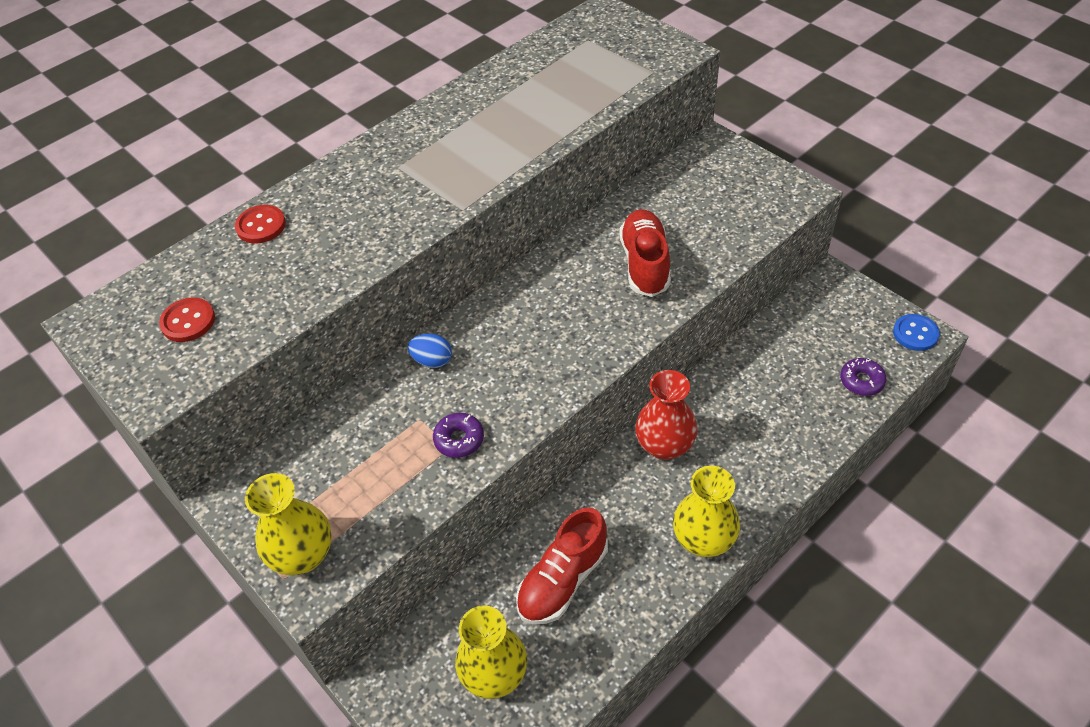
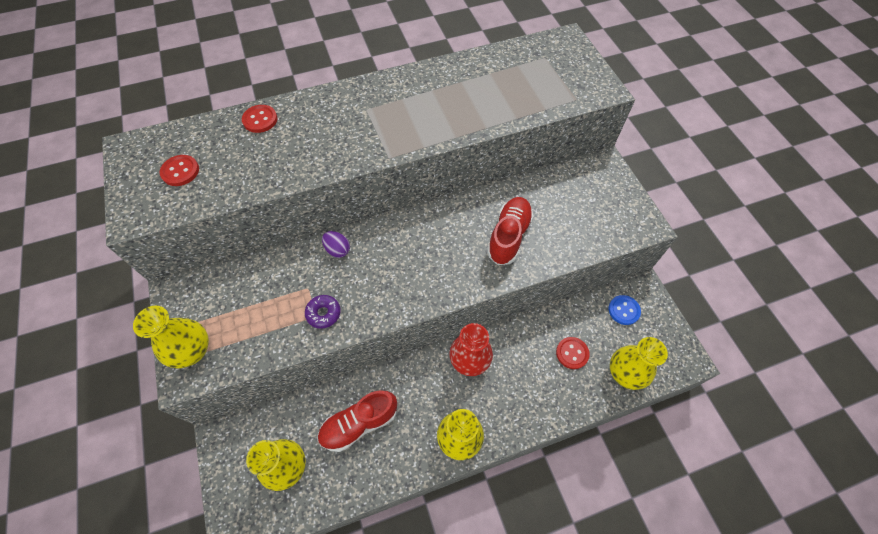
camera: 20 degrees right, 10 degrees up
blue egg [408,334,452,368] -> purple egg [322,231,350,258]
purple donut [840,358,886,396] -> yellow vase [610,337,668,390]
blue button [893,314,940,351] -> blue button moved to [609,295,641,325]
none -> red button [556,337,590,369]

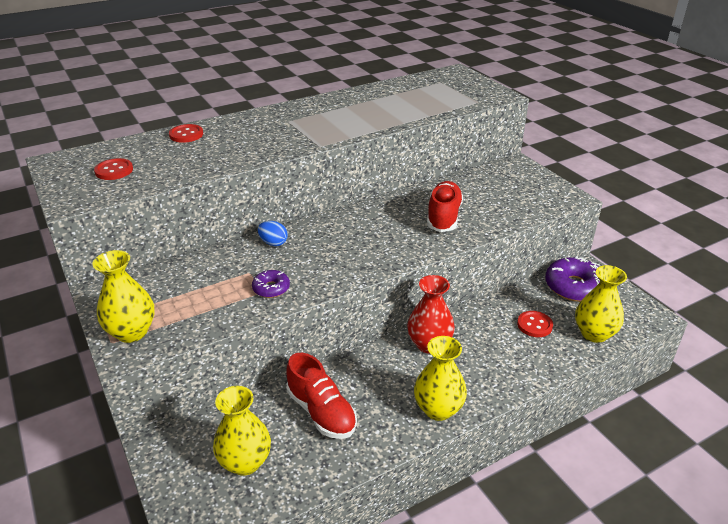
camera: 10 degrees left, 25 degrees down
red shoe [317,390,397,452] -> red shoe turned 90 degrees counterclockwise [286,353,357,439]
purple egg [322,231,350,258] -> blue egg [258,221,288,246]
blue button [609,295,641,325] -> purple donut [545,256,600,302]

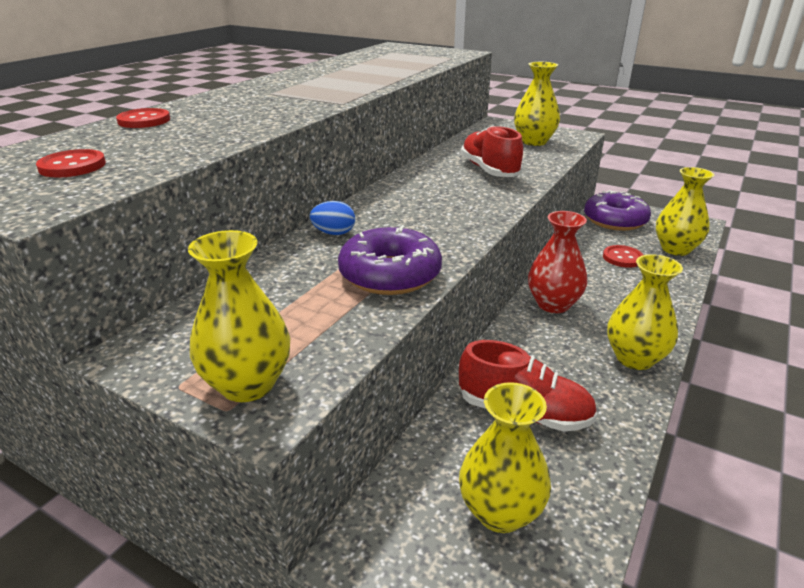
camera: 30 degrees left, 5 degrees down
purple donut [252,270,290,298] -> purple donut [338,225,442,295], size x1.89
none -> yellow vase [514,62,560,146]

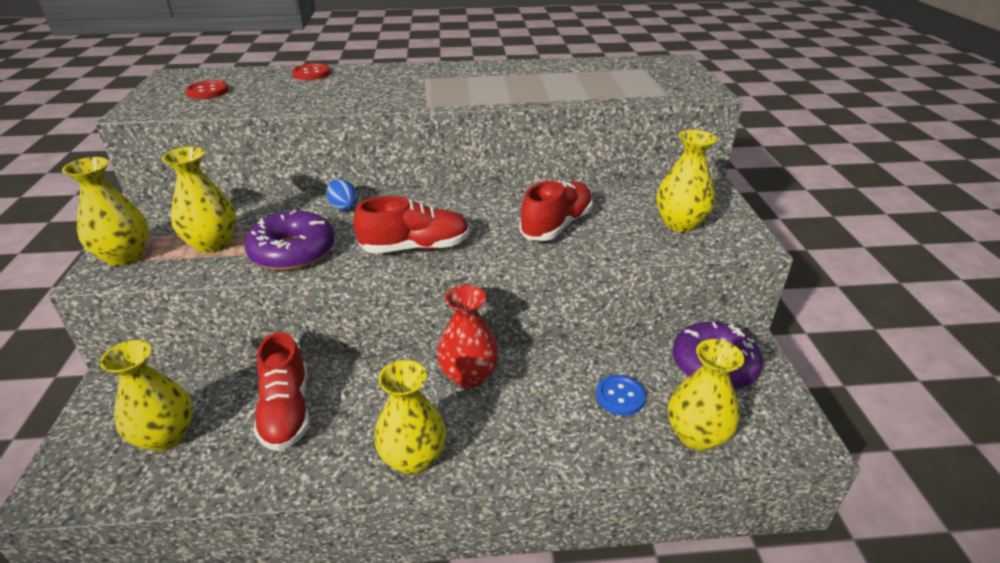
camera: 55 degrees right, 5 degrees up
red button [603,245,643,268] -> blue button [596,375,646,415]
none -> yellow vase [162,147,237,253]
none -> red shoe [353,196,470,253]

